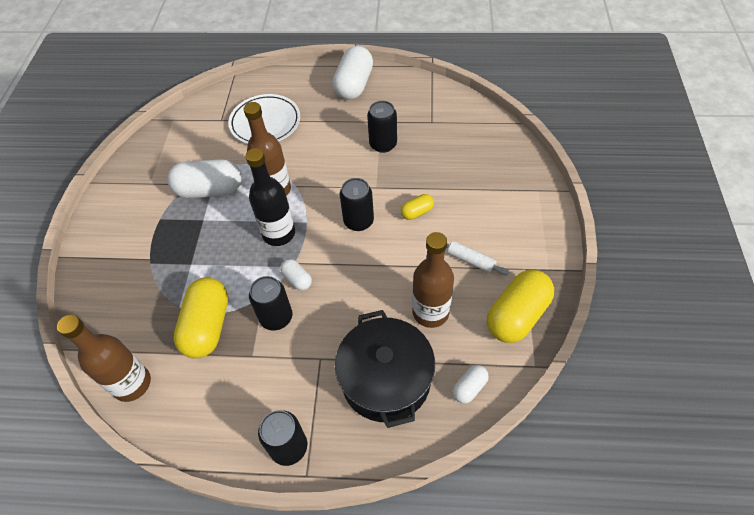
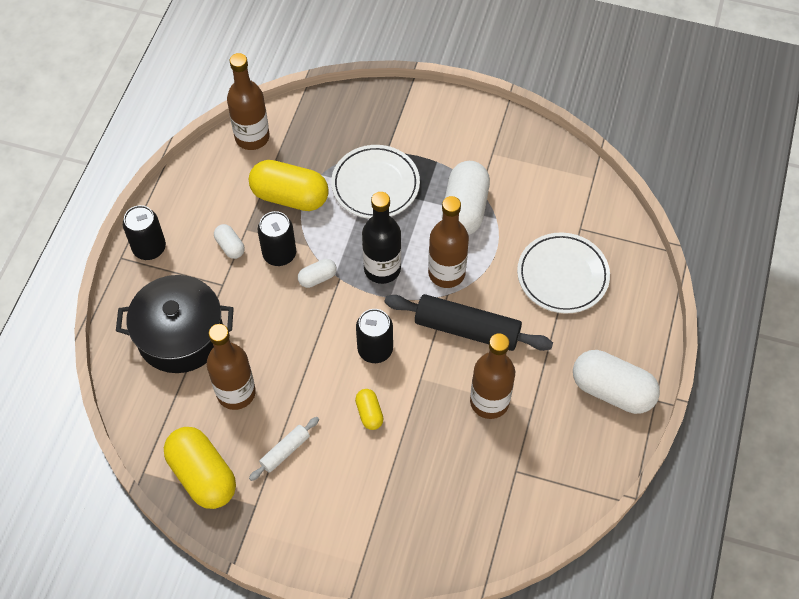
camera: 100 degrees right, 5 degrees up
black can [367,101,397,153] -> brown bottle [470,333,515,419]
white capsule [453,365,489,404] -> white capsule moved to [214,224,245,259]
none -> white plate [331,145,420,219]
none -> black rolling pin [384,294,553,351]

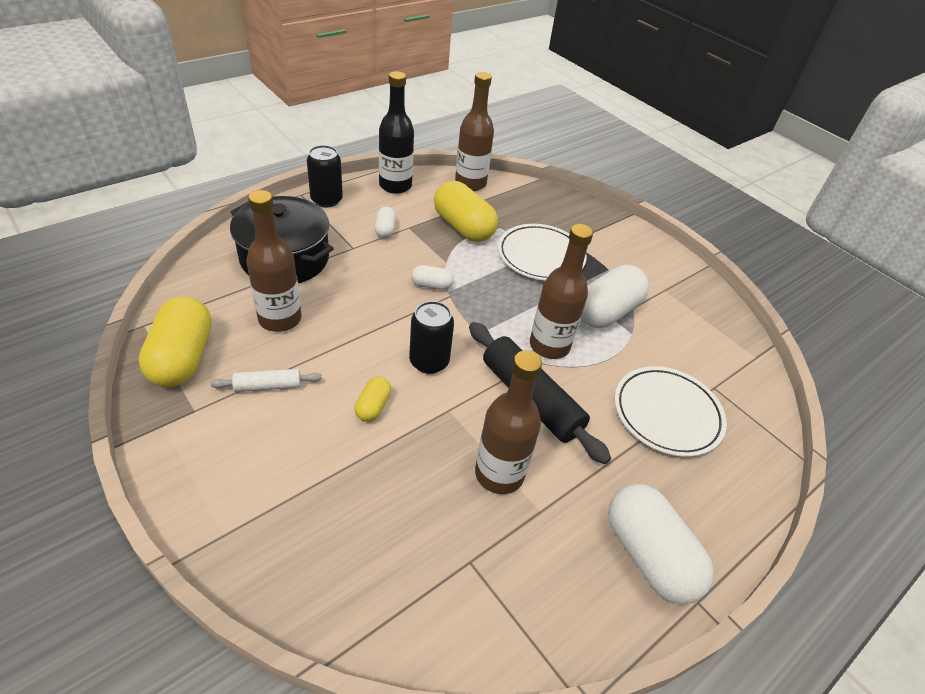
camera: 30 degrees right, 15 degrees down
black can [258,211,296,266] -> none
black bottle [362,192,401,284] -> black bottle moved to [379,71,414,194]

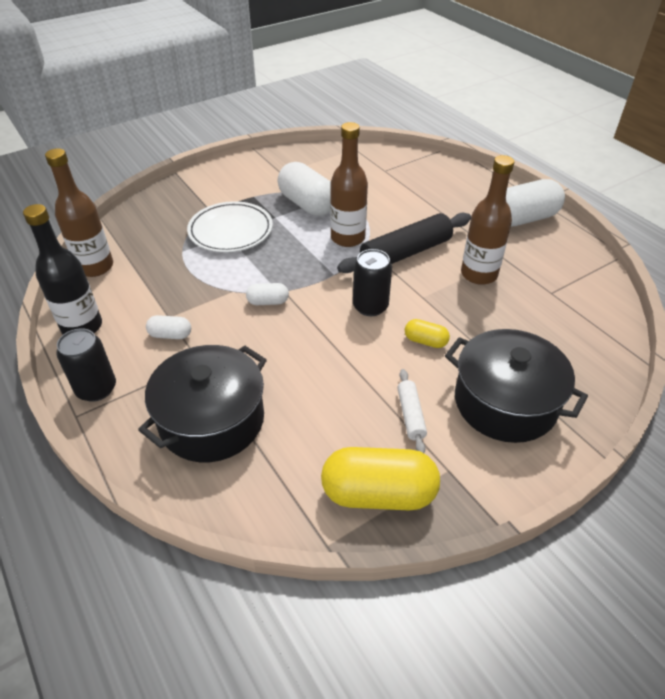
camera: 80 degrees left, 0 degrees up
brown bottle [246,190,302,332] -> none
white capsule [411,265,454,290] -> white capsule turned 75 degrees clockwise [246,283,289,305]
yellow capsule [434,181,498,242] -> none
white plate [614,366,727,457] -> none
none -> black pot [445,329,588,443]

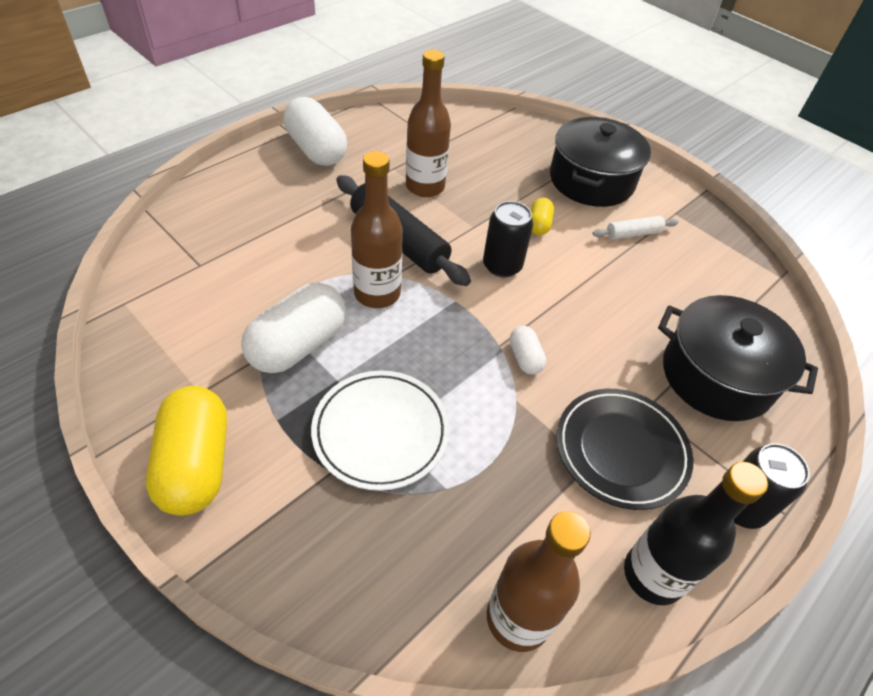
camera: 105 degrees left, 5 degrees up
white capsule [146,315,191,339] -> black plate [557,389,693,510]
yellow capsule [321,447,440,510] -> yellow capsule moved to [146,386,227,516]

